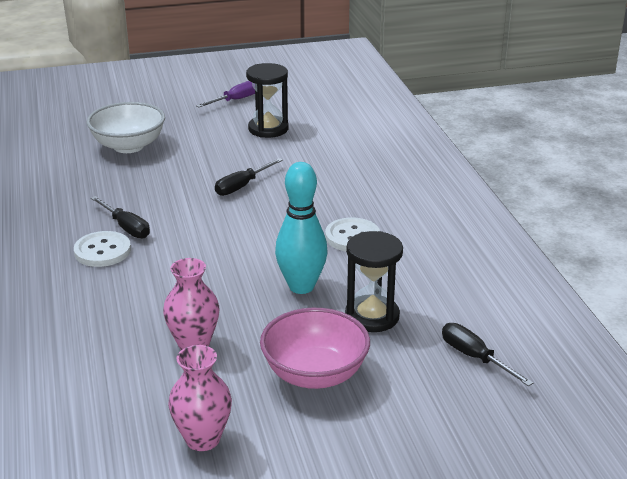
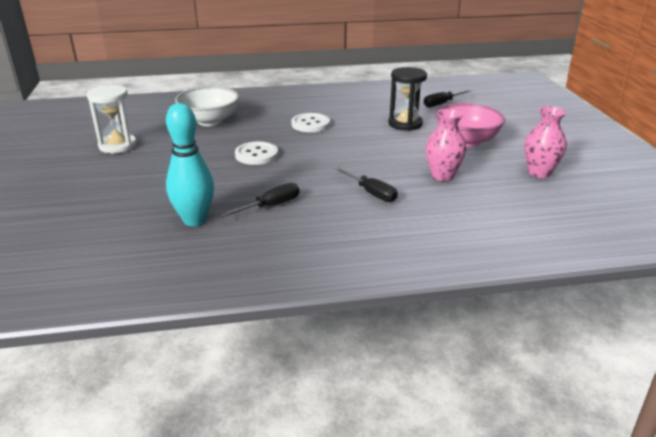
camera: 85 degrees left, 0 degrees up
white button [74,231,131,267] -> white button moved to [235,141,278,165]
white bowl [87,102,165,153] -> white bowl moved to [175,86,239,126]
purple screwdriver [196,81,255,107] -> none
black screwdriver [215,158,283,196] -> black screwdriver moved to [334,166,398,202]
black hourglass [246,63,289,138] -> white hourglass [87,85,137,153]
turquoise bowling pin [275,162,327,294] -> turquoise bowling pin moved to [166,103,214,226]

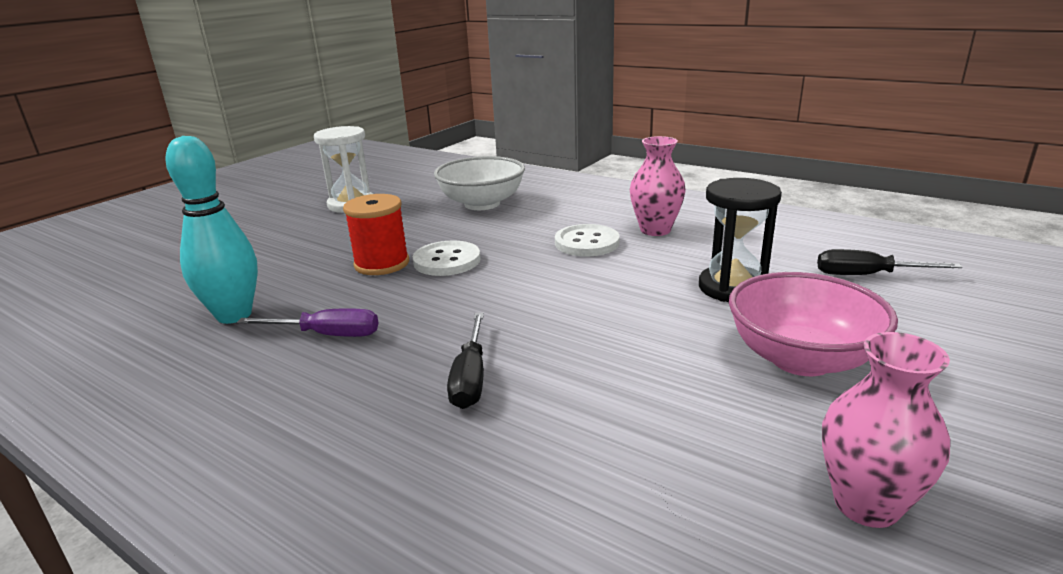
camera: 45 degrees right, 5 degrees down
black screwdriver [220,183,299,217] -> purple screwdriver [237,308,378,337]
pink vase [426,109,467,181] -> pink vase moved to [630,136,686,236]
none -> red spool [343,194,409,275]

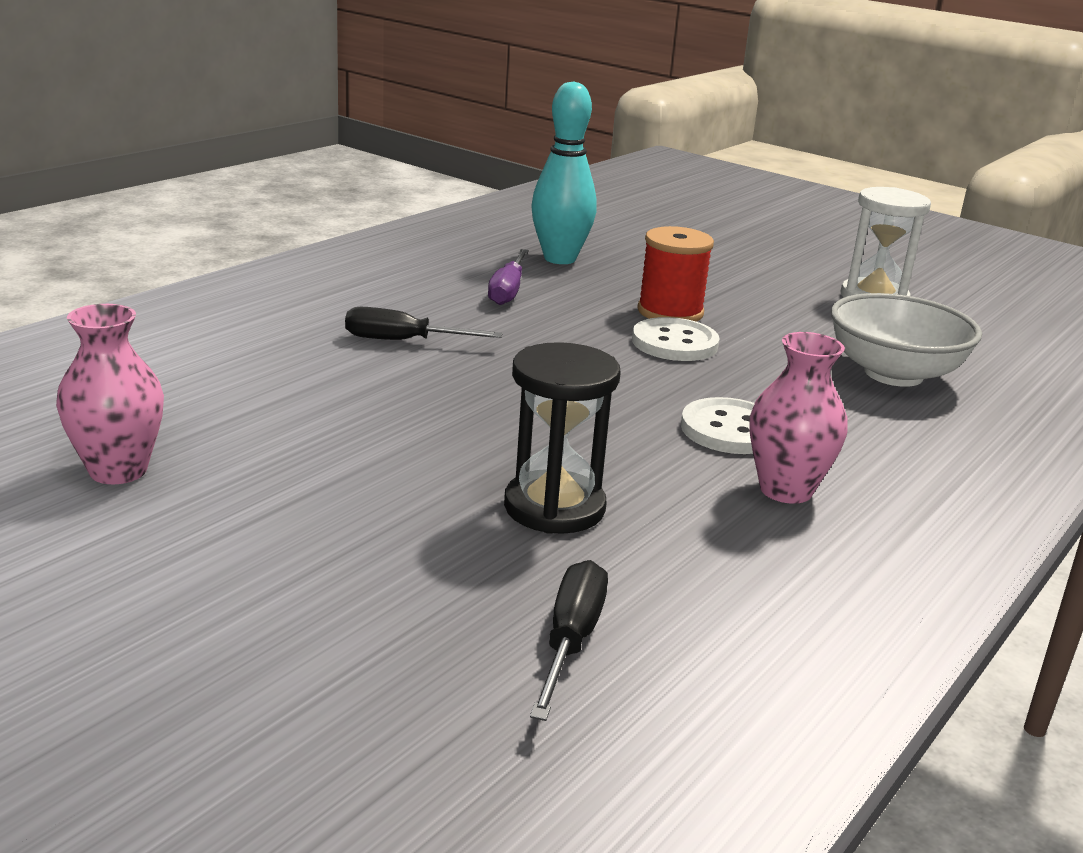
camera: 90 degrees right, 0 degrees up
pink bowl [729,272,898,376] -> none

